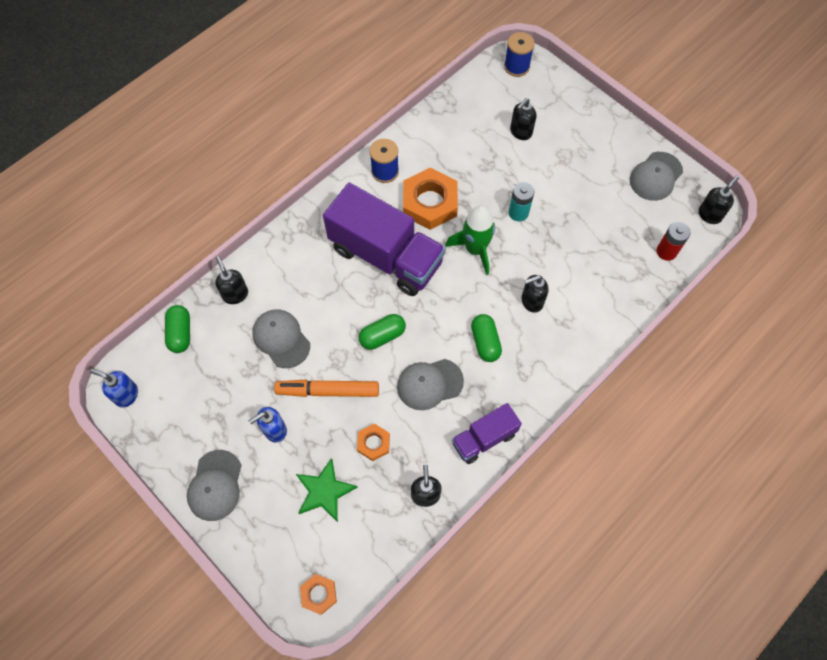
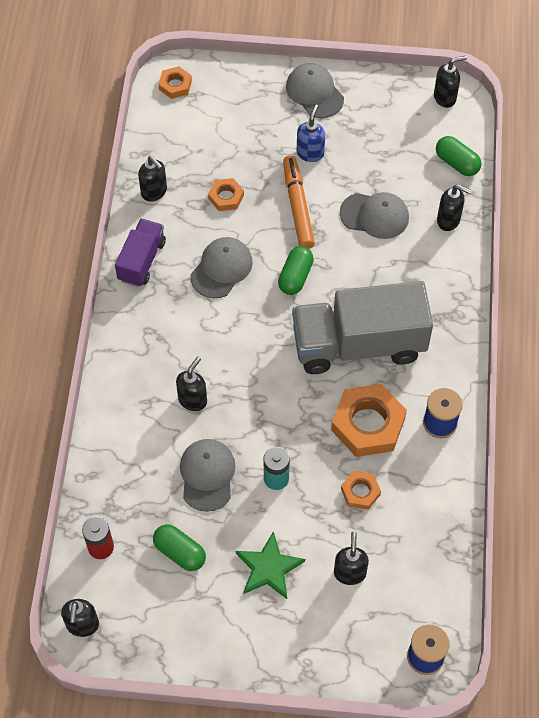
camera: 140 degrees right, 5 degrees down
blue soap dispenser [90,369,138,408] -> black soap dispenser [434,56,467,108]
orange marker [274,379,379,397] -> orange marker turned 60 degrees counterclockwise [283,155,315,249]
green star [296,458,358,522] -> green star moved to [236,531,305,599]
purple truck [323,183,446,296] -> grey truck [292,281,433,374]
green rocket [445,206,495,275] -> none
green capsule [471,314,502,362] -> green capsule moved to [153,524,206,571]
grey cap [630,152,683,201] -> grey cap moved to [180,439,236,512]
none -> orange nut [341,471,381,510]

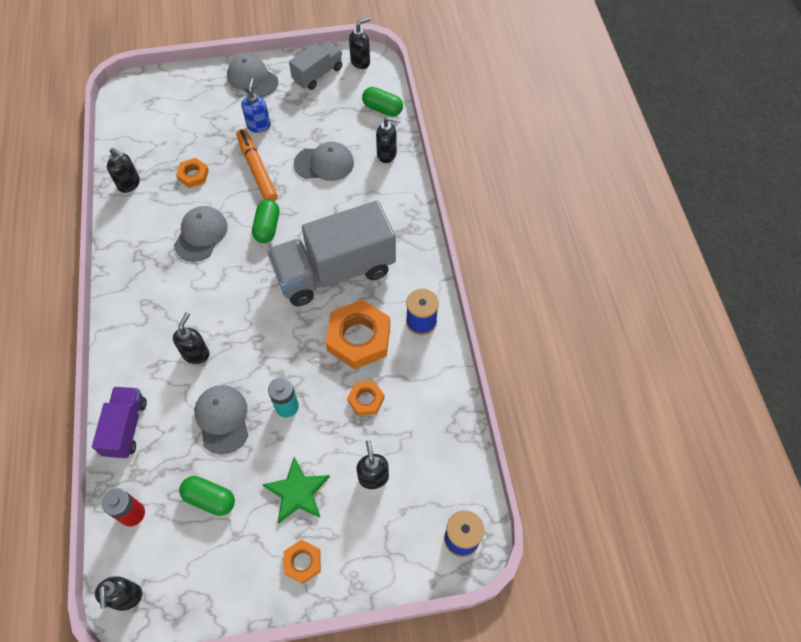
camera: 15 degrees left, 0 degrees up
purple truck [115,219,166,287] -> purple truck moved to [92,387,147,458]
orange nut [159,66,192,99] -> orange nut moved to [284,540,321,584]
none -> grey truck [289,42,342,90]

